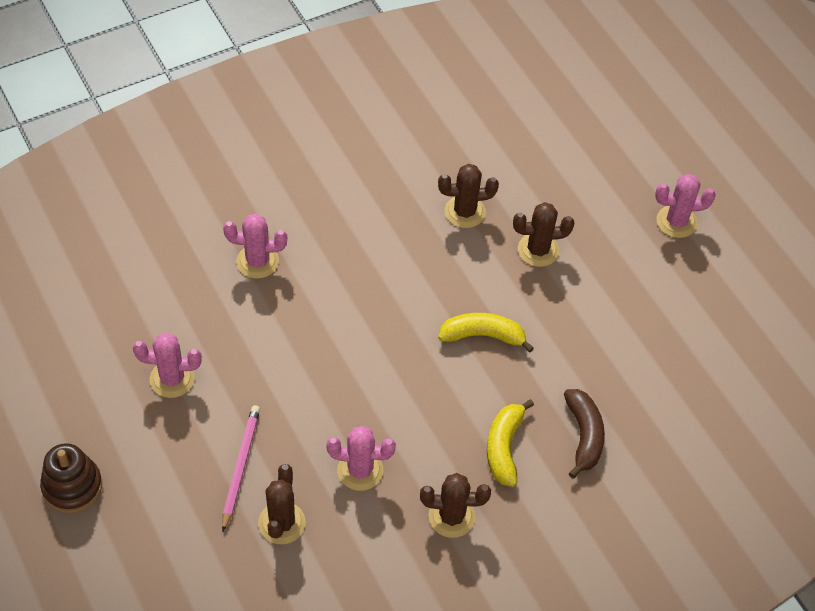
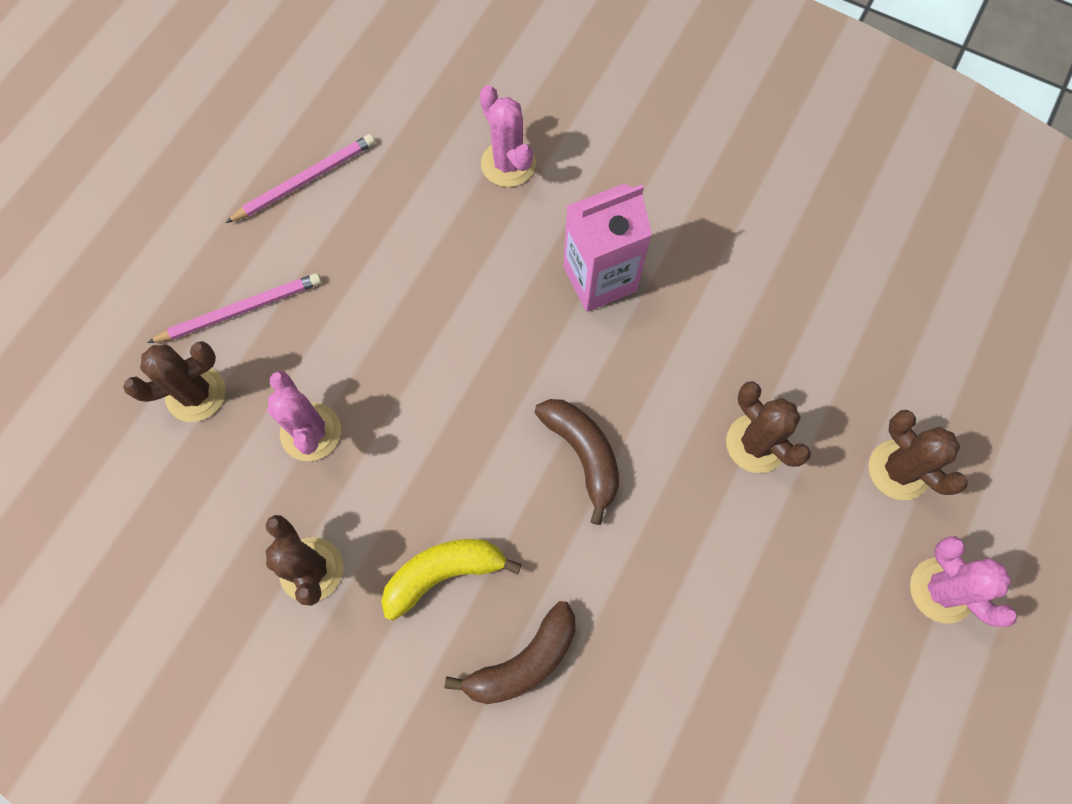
camera: 60 degrees right, 15 degrees up
brown stacking toy [40,443,102,513] -> none
pink cactus [133,333,202,398] -> pink pencil [226,134,375,223]
brown cactus [438,164,499,228] -> brown cactus moved to [869,410,968,500]
yellow banana [438,313,534,353] -> brown banana [535,399,619,525]
none -> pink carton [563,184,652,312]

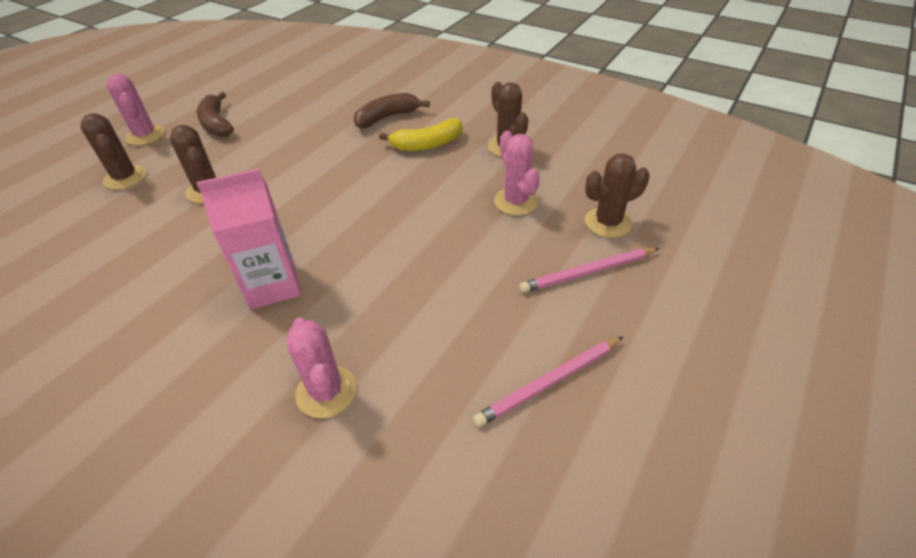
camera: 175 degrees left, 25 degrees down
brown banana [535,399,619,525] -> brown banana moved to [197,92,234,137]

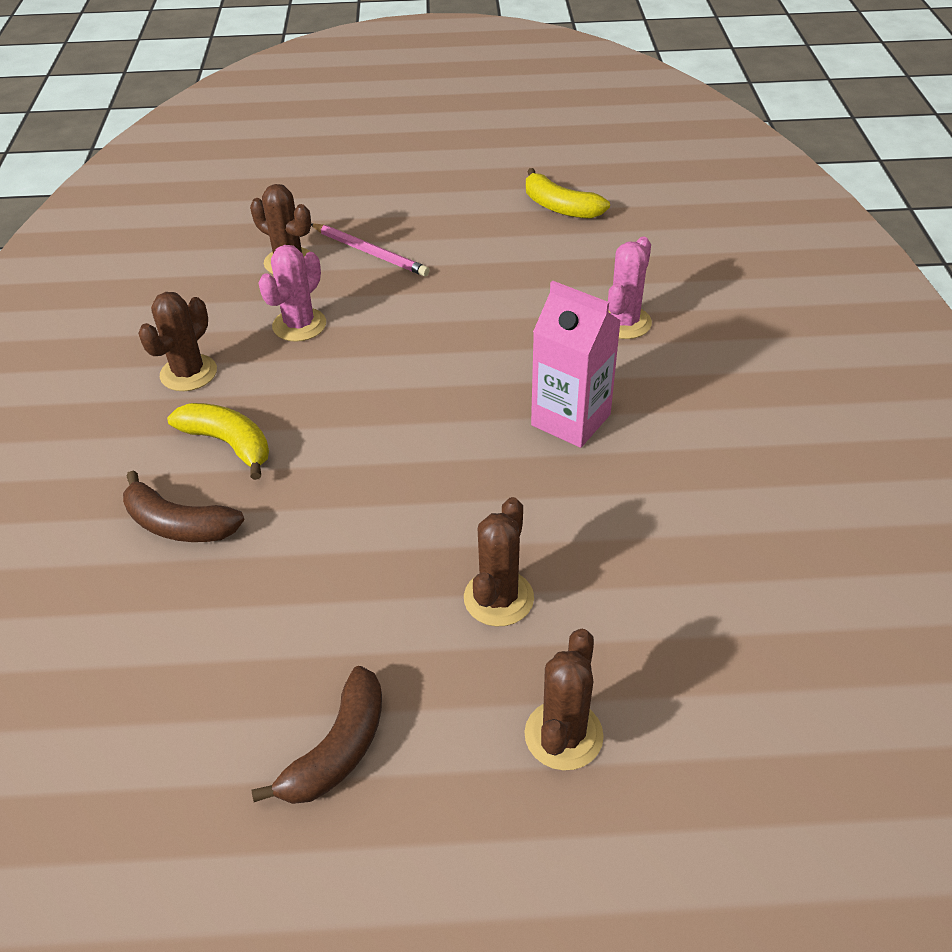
camera: 125 degrees left, 0 degrees up
pink cactus [107,74,165,145] -> none
pink pencil [473,337,623,427] -> none
none -> yellow banana [526,168,610,219]

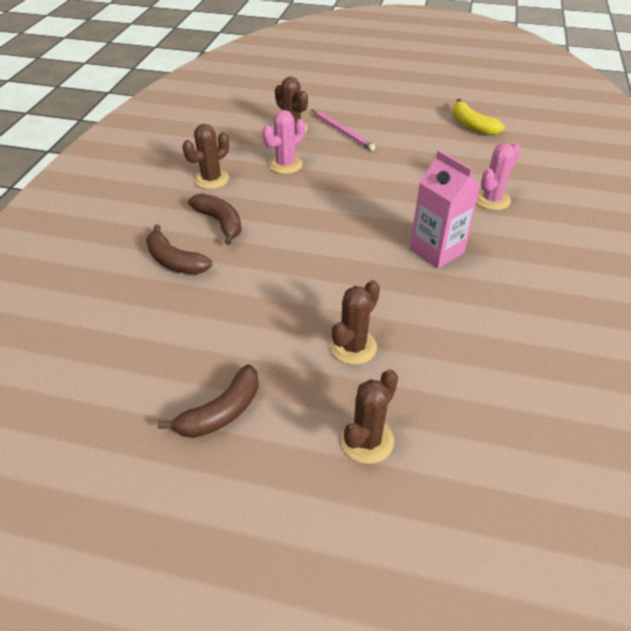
camera: 15 degrees right, 0 degrees up
yellow banana [167,403,269,480] -> brown banana [188,193,242,245]

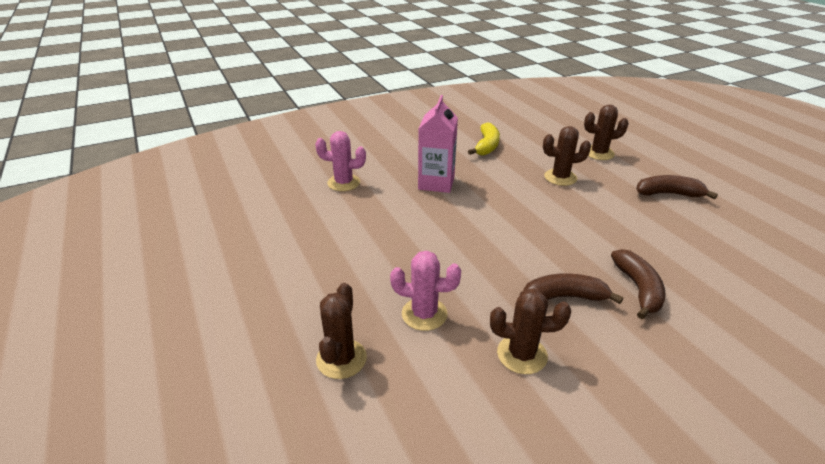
camera: 130 degrees left, 10 degrees down
brown banana [188,193,242,245] -> brown banana turned 75 degrees clockwise [523,273,623,304]
pink pencil [312,110,375,151] -> none
yellow banana [452,99,505,135] -> yellow banana moved to [468,122,500,155]

